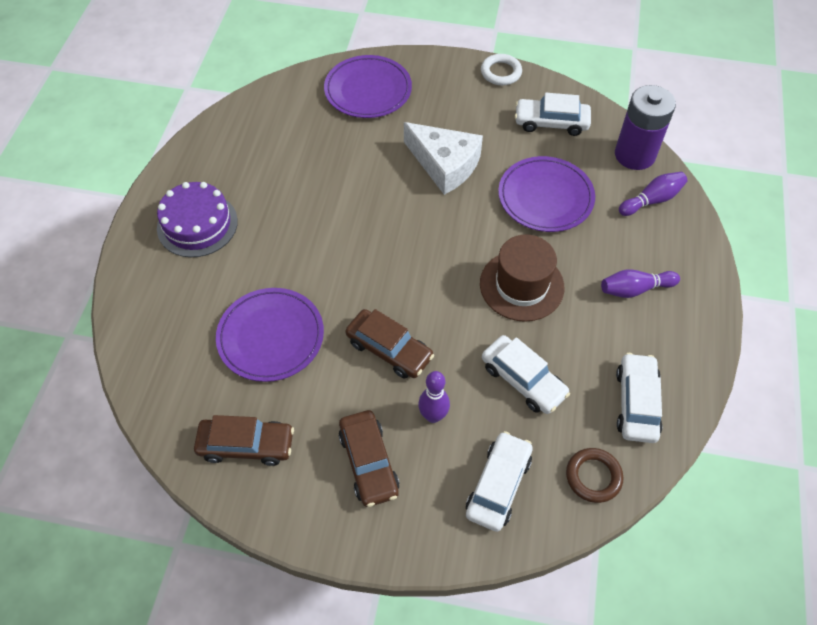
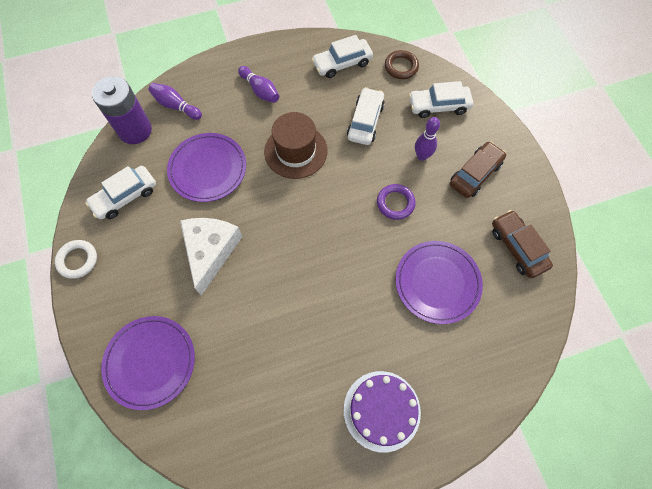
camera: 120 degrees left, 10 degrees up
brown car [345,309,434,379] -> purple ring [377,184,416,220]
white car [515,93,591,136] -> white car turned 75 degrees clockwise [85,166,156,220]

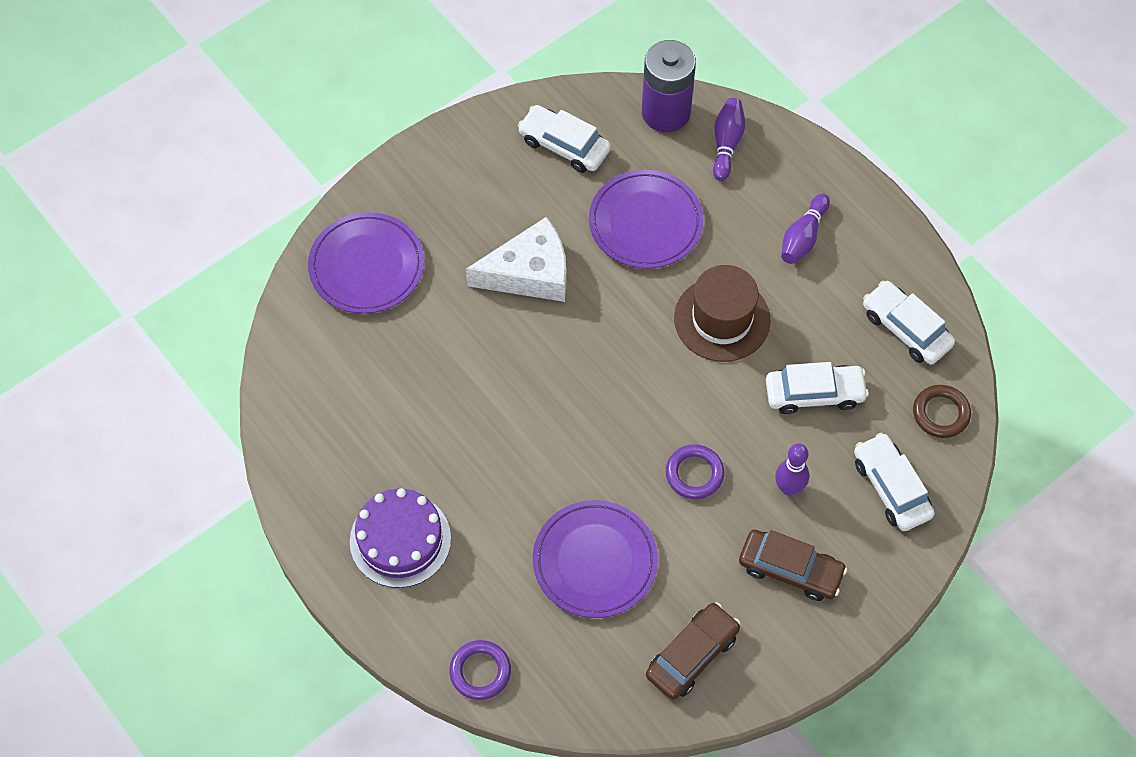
camera: 70 degrees right, 5 degrees down
white ring [55,240,97,279] -> none
none -> purple ring [449,640,511,700]

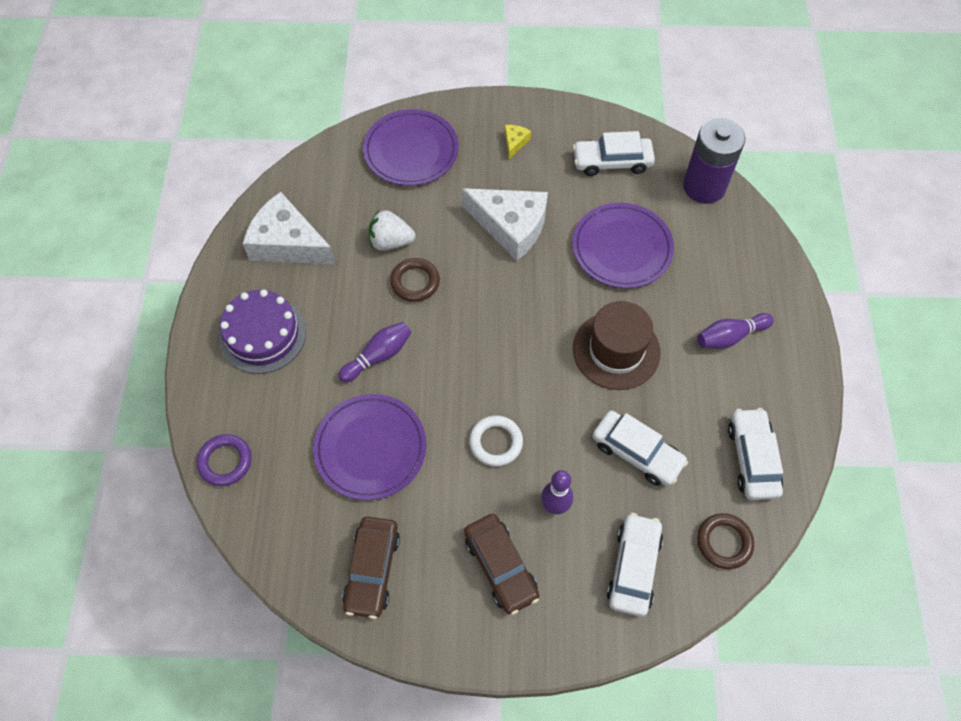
camera: 40 degrees right, 0 degrees up
white car [518,105,611,173] -> white car turned 75 degrees counterclockwise [573,131,655,176]
brown car [646,602,740,700] -> brown car turned 105 degrees clockwise [342,517,400,619]
purple ring [666,444,724,499] -> white ring [469,415,523,466]
purple bowling pin [713,98,745,181] -> purple bowling pin moved to [338,322,412,382]
none -> white cheese [243,192,335,264]
none -> white strawberry [369,210,416,251]
none -> brown ring [390,258,440,302]
none -> yellow cheese [505,125,531,159]

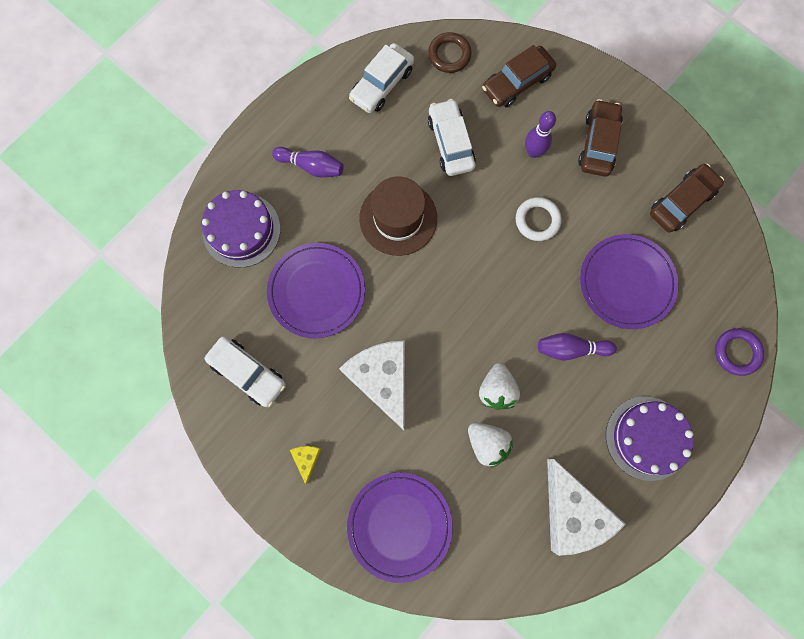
camera: 140 degrees left, 15 degrees up
brown ring [390,258,440,302] -> white strawberry [479,363,520,410]
yellow cheese [505,125,531,159] -> yellow cheese turned 120 degrees clockwise [290,446,321,485]
white car [607,513,663,617] -> brown car [482,45,556,107]
purple battery [683,118,746,204] -> none
none -> purple cake [202,190,280,268]

